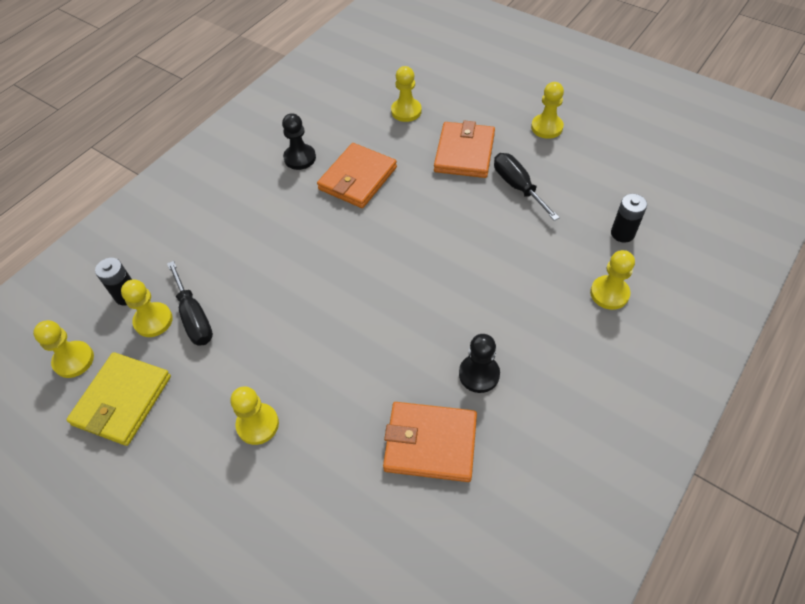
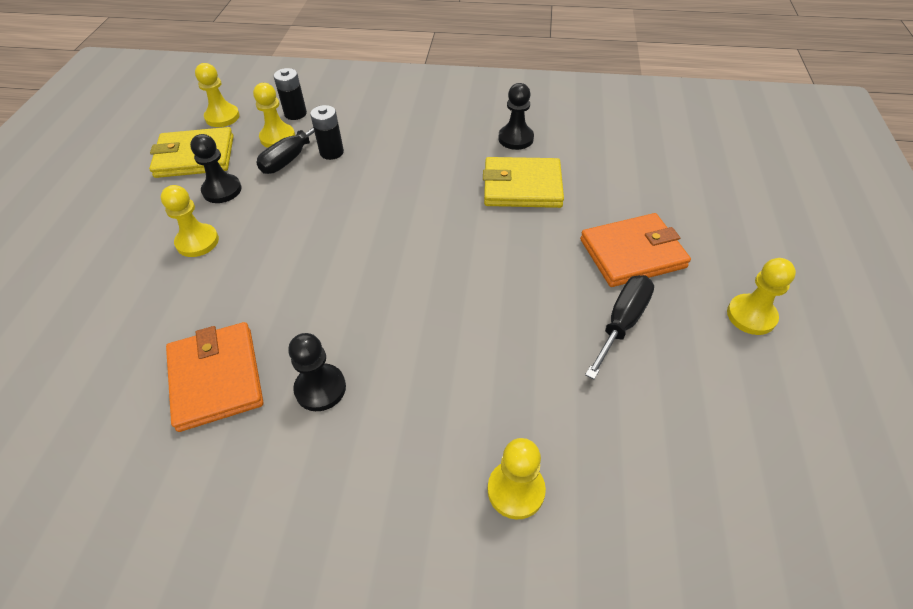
camera: 60 degrees right, 5 degrees down
orange wallet [317,143,397,208] -> yellow wallet [483,157,564,208]
yellow pawn [391,66,422,122] -> none
black battery [611,194,647,243] -> black battery moved to [310,105,344,160]
none -> black pawn [190,134,242,203]

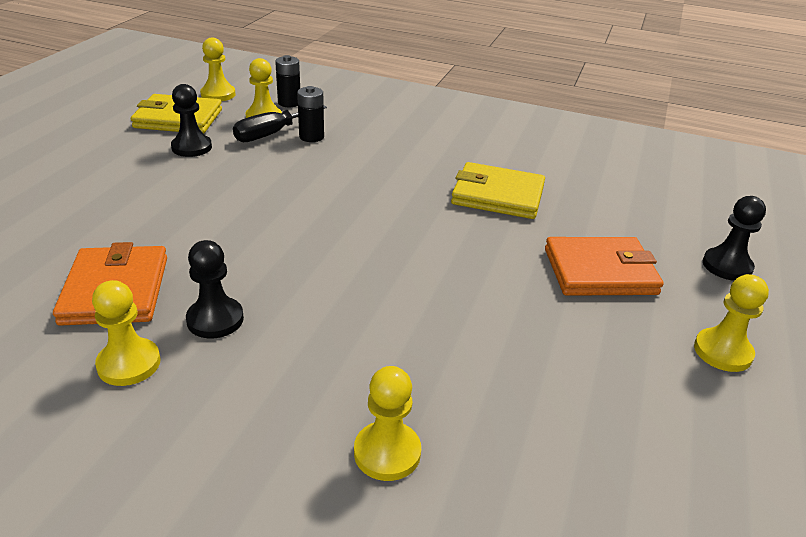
camera: 10 degrees right, 15 degrees down
yellow pawn [161,185,219,257] -> yellow pawn moved to [92,280,160,386]
black pawn [498,83,534,150] -> black pawn moved to [703,196,766,281]
black screwdriver [585,275,654,379] -> none

